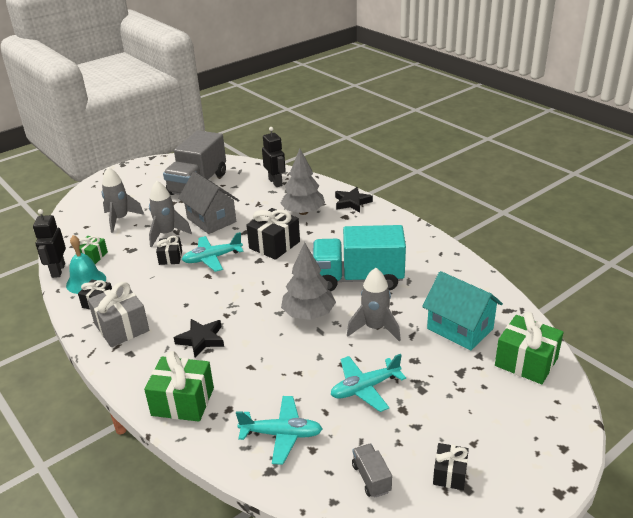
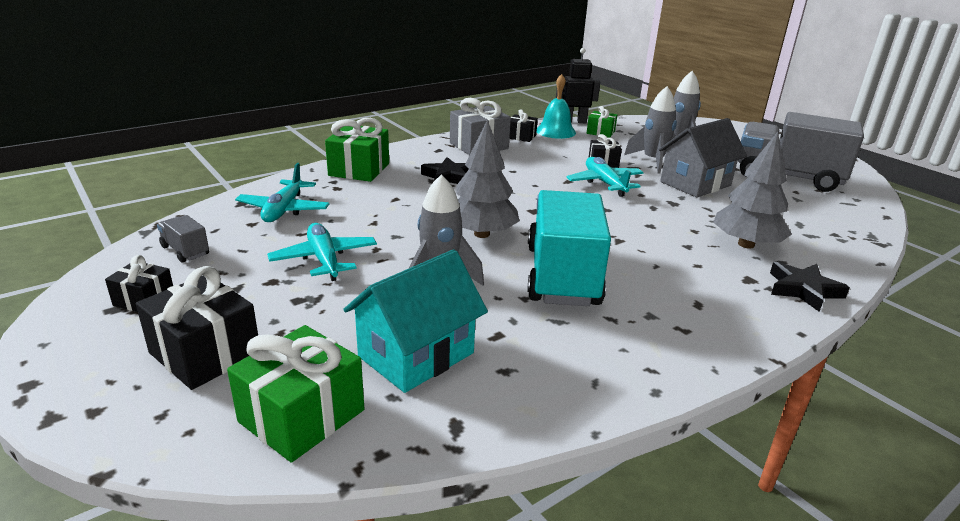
camera: 90 degrees right, 5 degrees down
black gift [246,208,300,260] -> black gift moved to [136,266,258,390]
black robot [262,127,286,187] -> none
grey truck [352,444,392,498] -> grey truck turned 120 degrees counterclockwise [157,215,209,263]

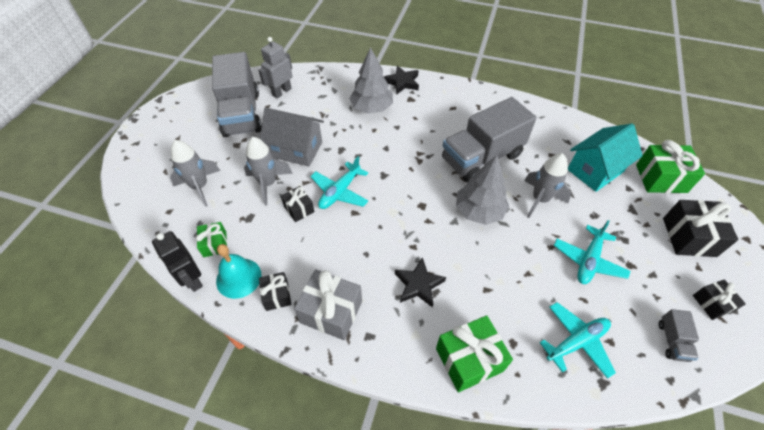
camera: 125 degrees left, 25 degrees up
turquoise house [343,249,488,393] -> turquoise house turned 45 degrees counterclockwise [568,123,643,192]
turquoise truck [527,190,611,306] -> grey truck [442,97,537,183]
none -> grey robot [258,37,293,98]

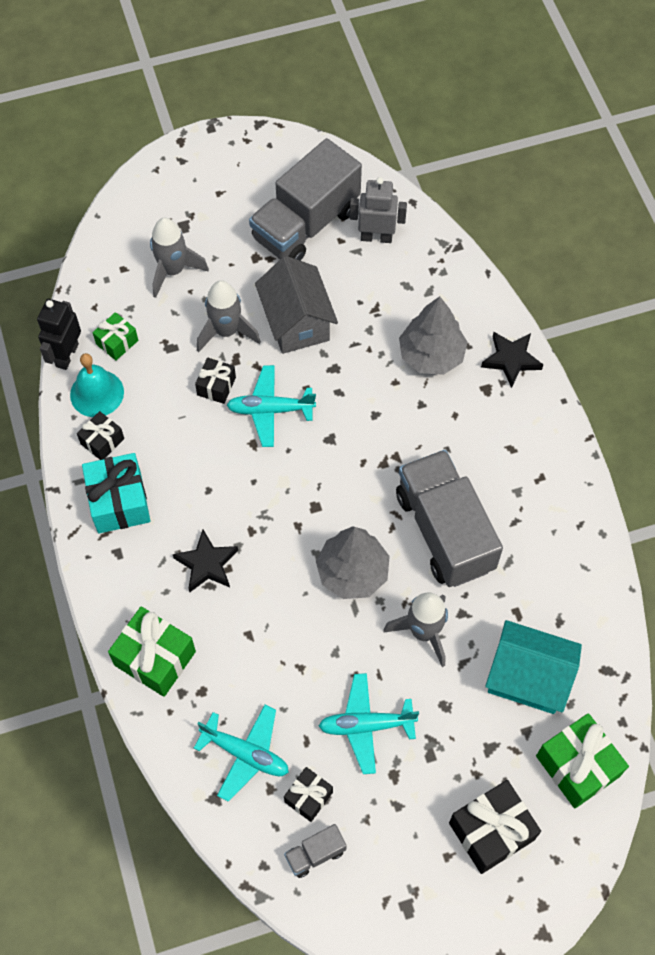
camera: 55 degrees right, 10 degrees up
grey gift [294,269,362,340] -> turquoise gift [82,453,150,533]
grey truck [442,97,537,183] -> grey truck turned 45 degrees clockwise [396,450,503,587]
black gift [693,279,746,320] -> black gift moved to [284,767,333,822]

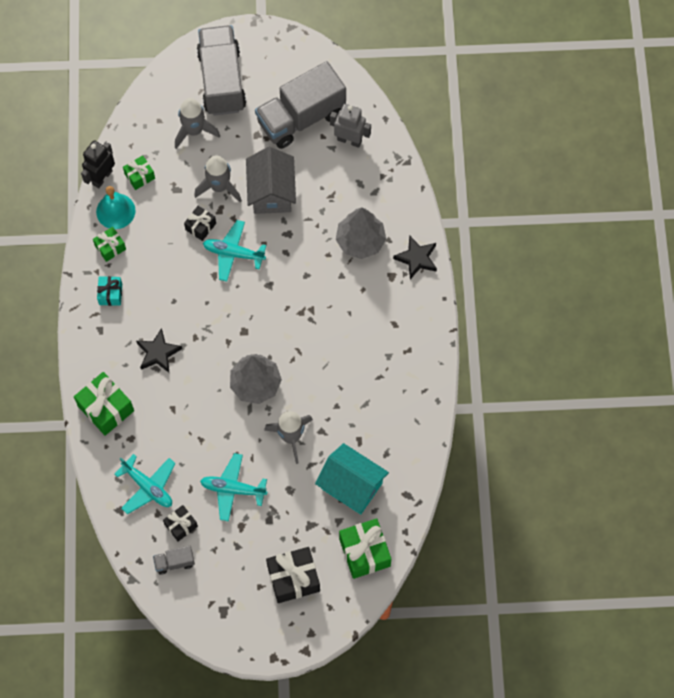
camera: 15 degrees right, 5 degrees up
black gift [77,411,124,460] -> green gift [93,227,126,262]
turquoise gift [82,453,150,533] -> turquoise gift [97,276,122,306], size x0.58
grey truck [396,450,503,587] -> grey truck moved to [197,25,246,116]

